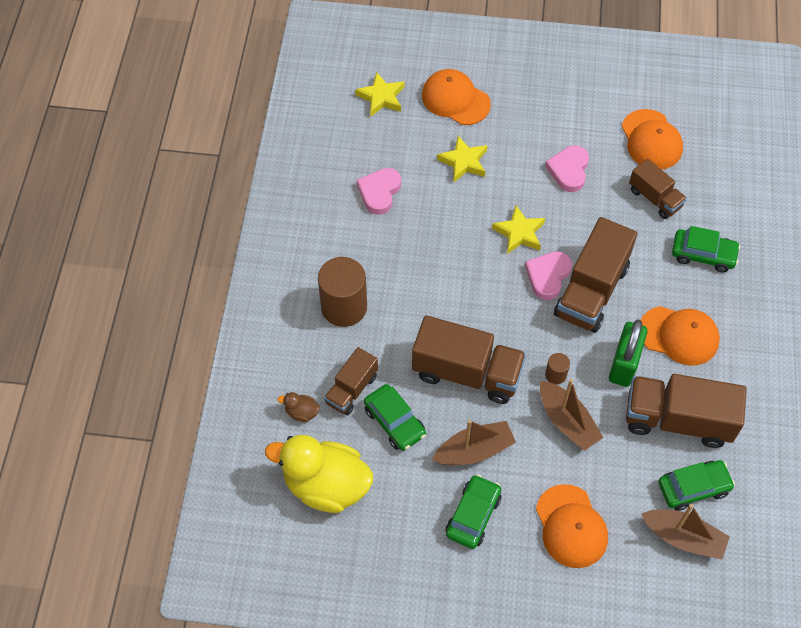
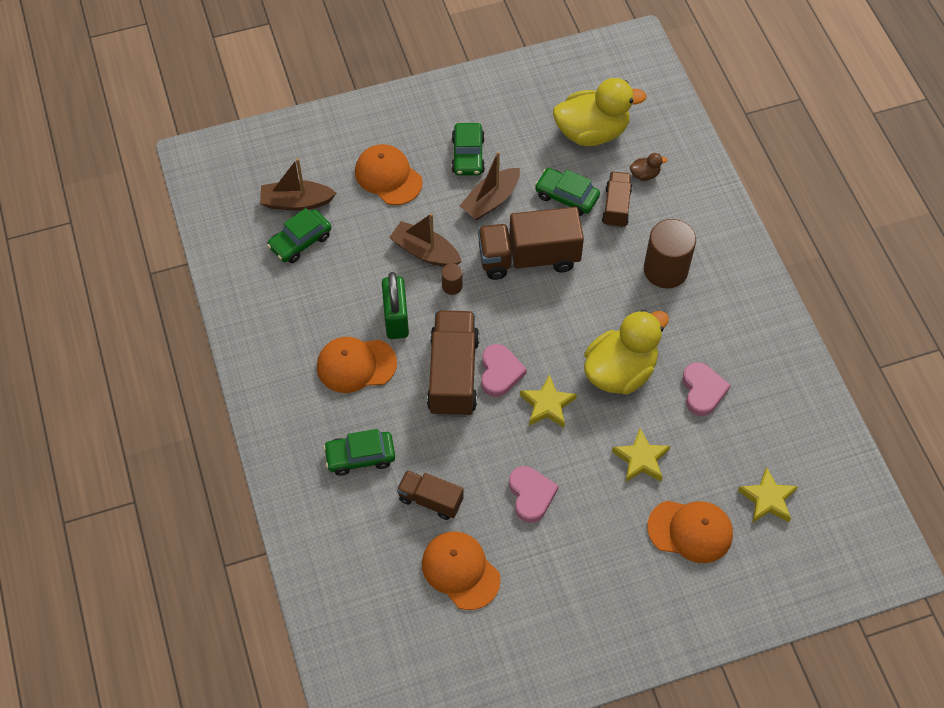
camera: 155 degrees right, 0 degrees up
brown truck [626,374,747,448] -> none
none -> yellow duck [584,310,669,395]

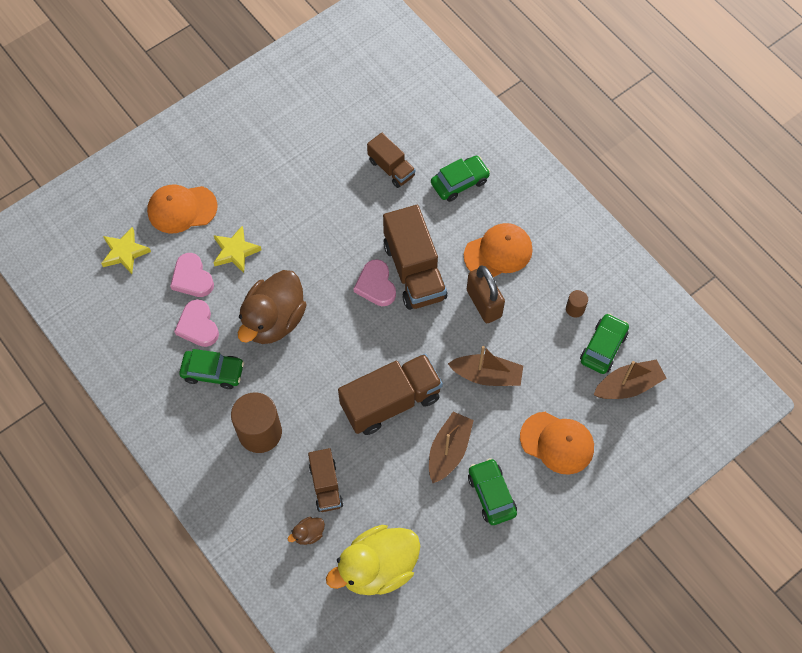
camera: 160 degrees right, 5 degrees up
green padlock [382,272,409,339] -> brown padlock [467,265,505,323]
brown truck [397,470,464,520] -> brown truck turned 45 degrees clockwise [367,133,415,188]
orange cap [422,532,501,610] -> none
brown cylinder [442,263,463,295] -> brown cylinder moved to [566,290,588,318]
pink heart [509,466,558,523] -> pink heart moved to [170,253,214,297]
yellow star [520,375,577,428] -> none
green car [535,168,600,216] -> green car moved to [179,349,244,389]
yellow duck [584,310,669,395] -> brown duck [238,270,306,344]

